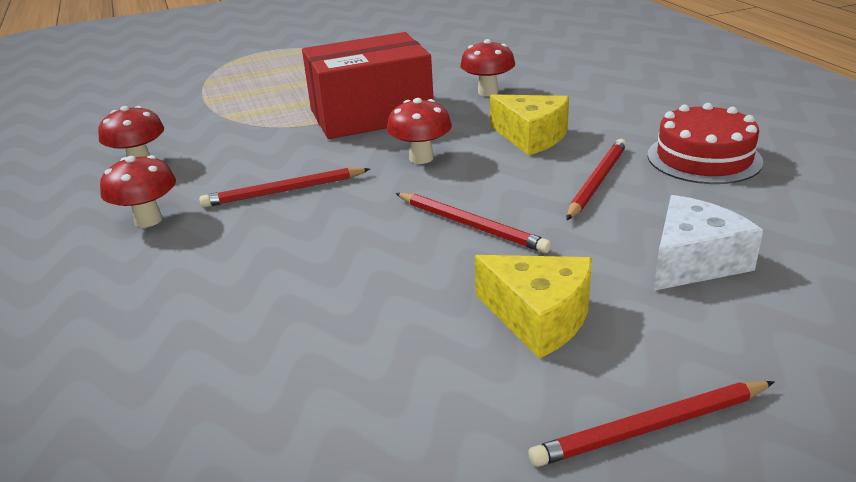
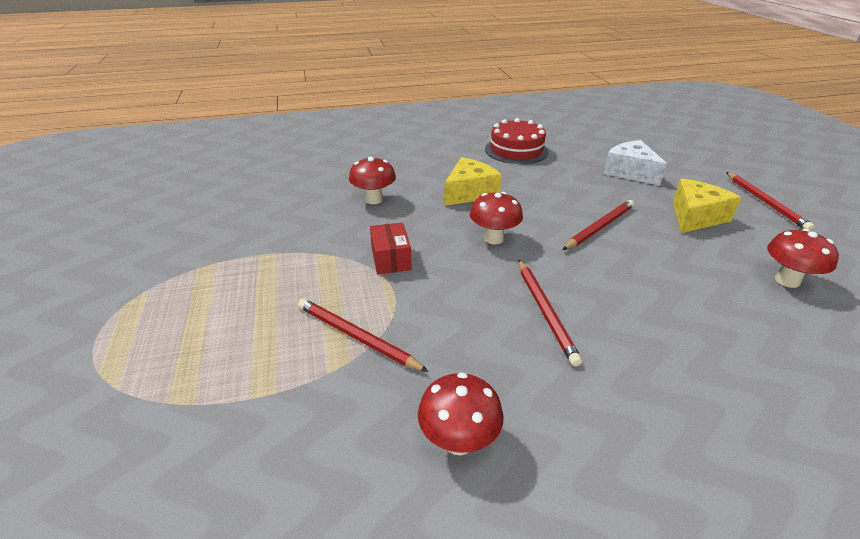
camera: 85 degrees left, 5 degrees up
red mushroom [100,155,176,227] -> red mushroom moved to [767,229,839,288]
red box [302,32,434,139] -> red box [370,222,412,274], size x0.44
red pencil [566,139,627,220] -> red pencil moved to [298,299,429,372]

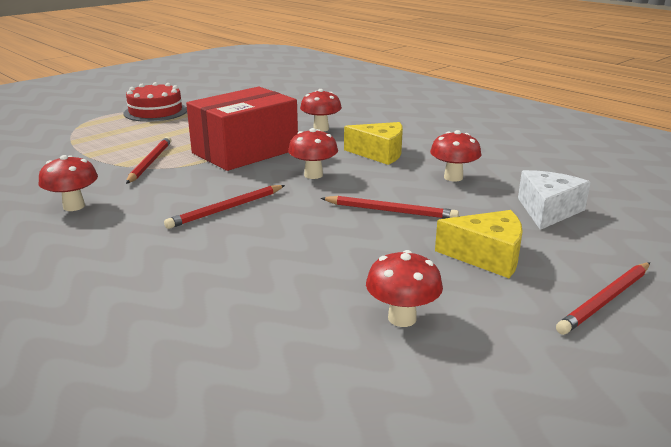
camera: 60 degrees right, 10 degrees down
red box [370,222,412,274] -> red box [186,87,298,171], size x2.30
red cake [485,118,549,164] -> red cake moved to [123,82,187,122]
none -> red mushroom [430,130,481,182]

